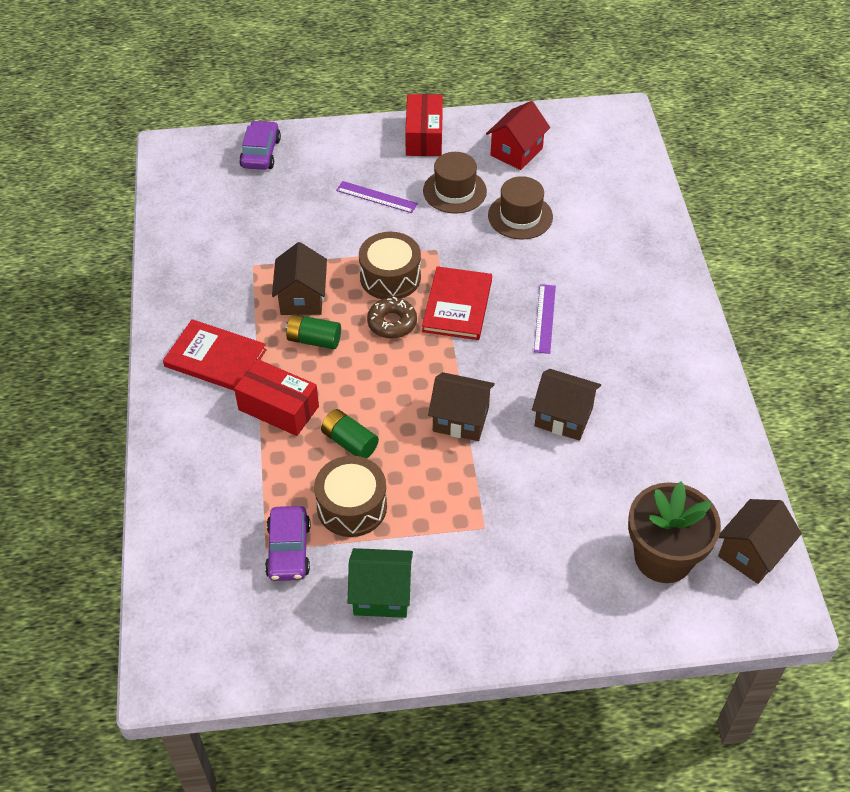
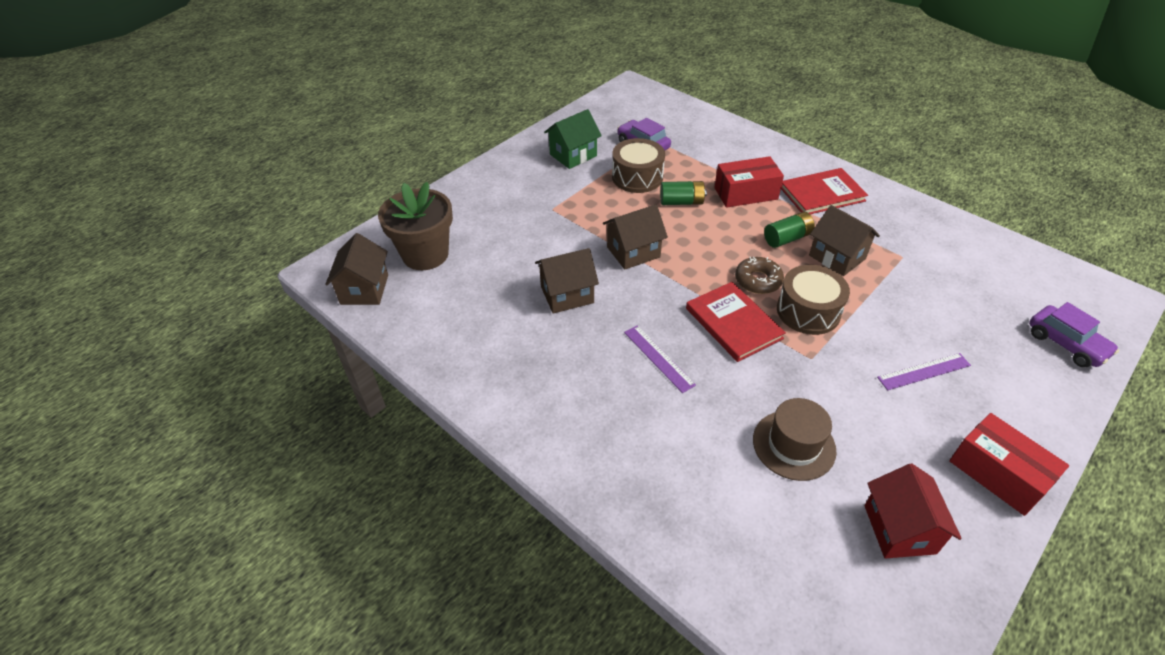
camera: 140 degrees right, 5 degrees down
brown hat [423,152,487,214] -> none

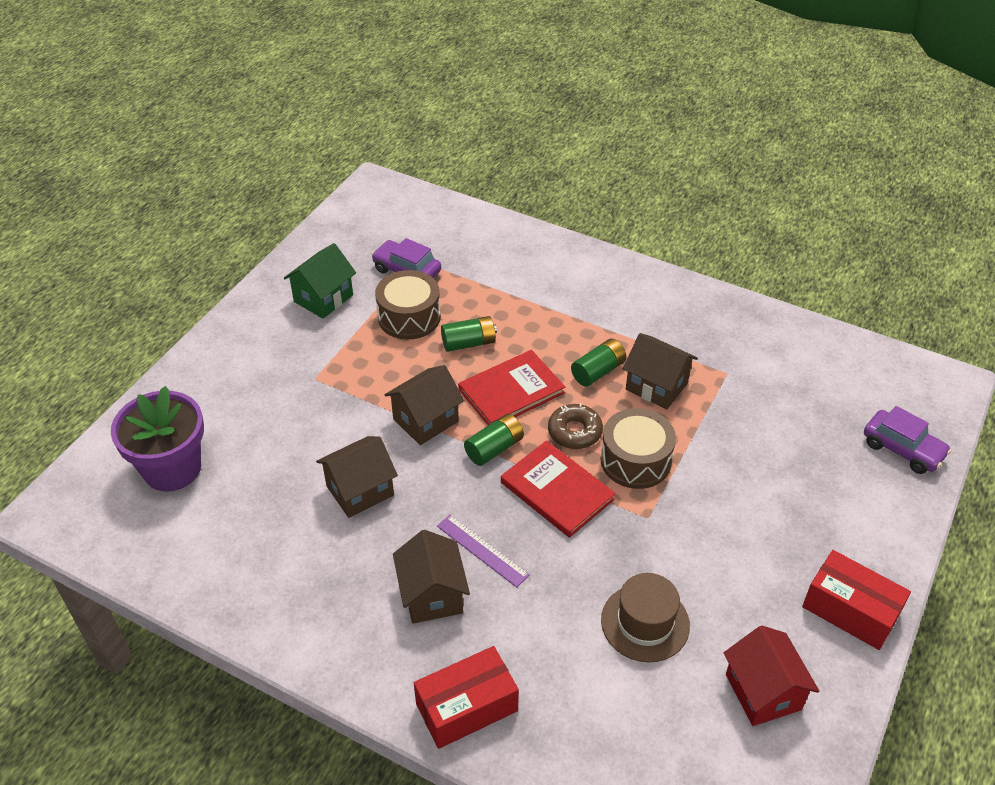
camera: 15 degrees left, 0 degrees up
brown house [325,233,388,305] -> brown house moved to [393,530,470,624]
brown flower pot [378,182,453,270] -> purple flower pot [111,386,204,491]
red box [714,156,784,208] -> red box moved to [414,646,519,749]
red book [781,168,868,214] -> red book moved to [458,350,565,425]
purple ruler [877,353,971,391] -> none
none -> green battery [464,414,524,466]

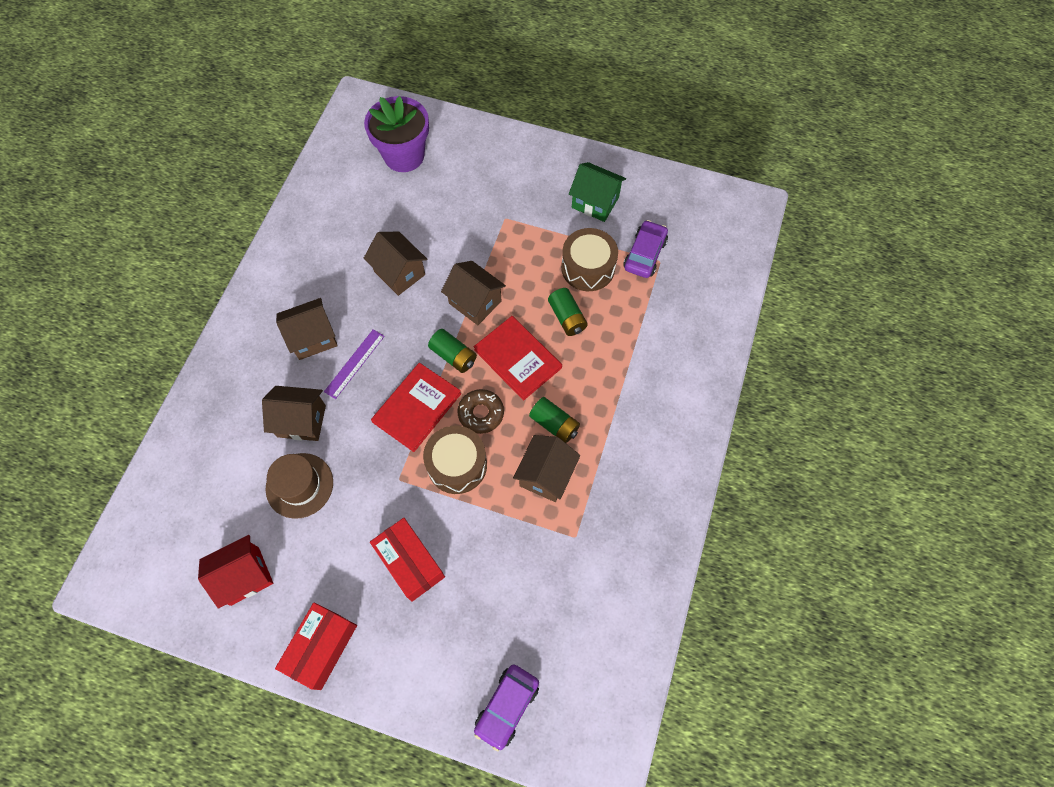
camera: 80 degrees right, 20 degrees up
red box [414,646,519,749] -> red box moved to [370,518,445,602]
none -> brown house [262,386,326,441]

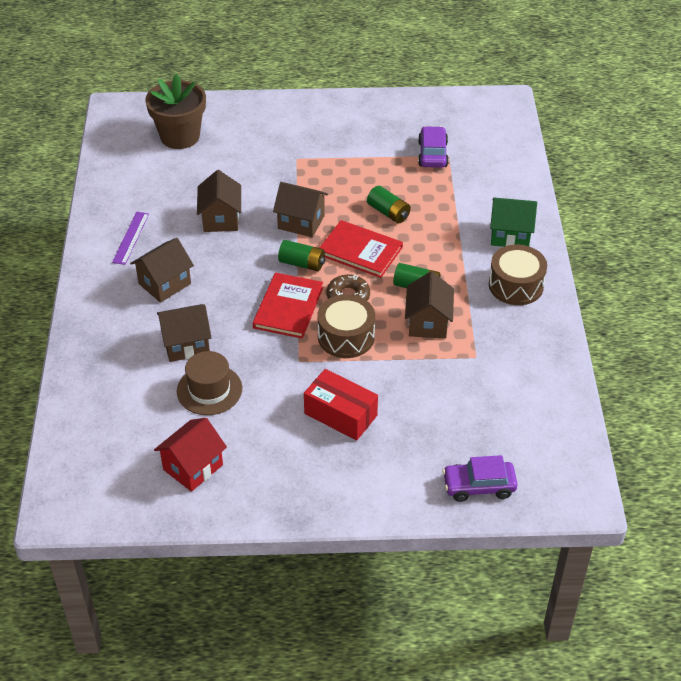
camera: 20 degrees left, 20 degrees down
red box [275,602,357,690] -> none
purple ruler [324,329,385,399] -> purple ruler moved to [112,212,149,265]
purple flower pot [364,96,429,172] -> brown flower pot [145,74,206,149]
brown house [364,232,427,296] -> brown house turned 60 degrees clockwise [197,170,241,232]
purple car [474,664,539,752] -> purple car turned 75 degrees clockwise [442,455,518,502]
brown drum [561,228,618,291] -> brown drum moved to [489,245,547,305]
green house [569,162,626,222] -> green house moved to [490,198,537,247]

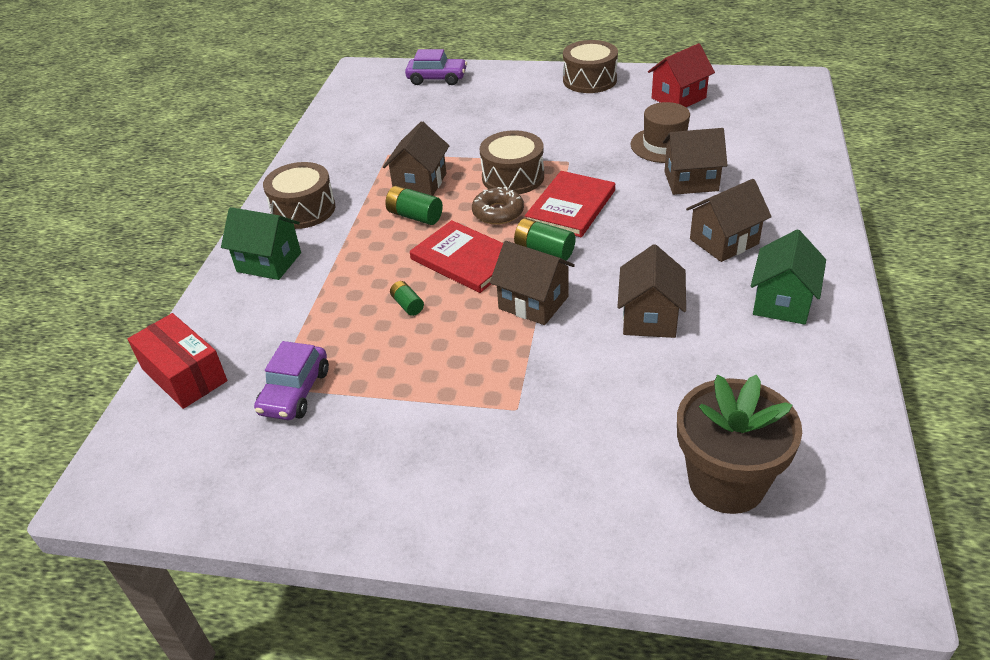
camera: 165 degrees left, 5 degrees down
purple ruler [112,212,149,265] -> green house [751,230,826,325]
red box [304,369,378,441] -> red box moved to [128,313,227,409]
green battery [367,186,411,223] -> green battery [390,281,424,316], size x0.62
none -> brown drum [563,40,618,93]

